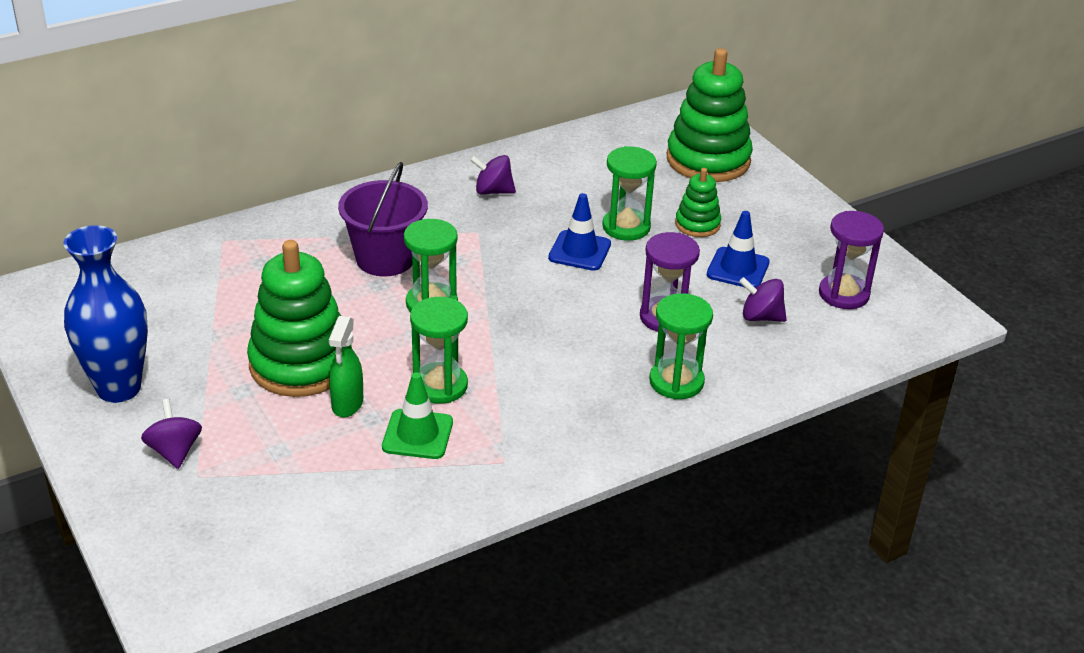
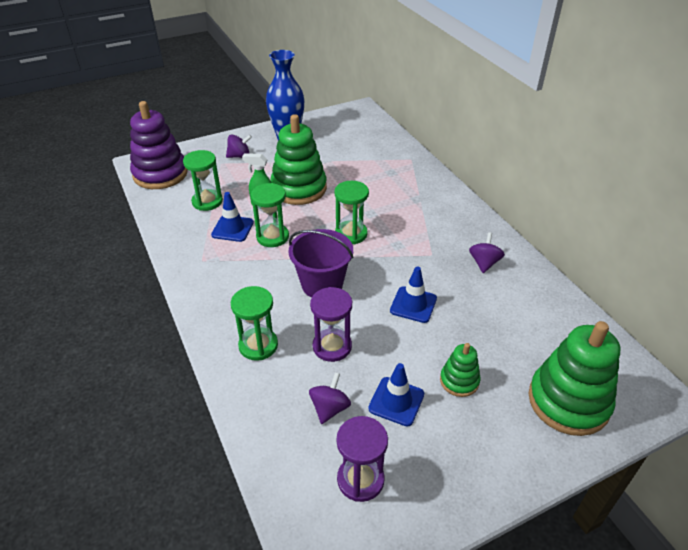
camera: 95 degrees right, 5 degrees up
purple bucket [338,162,428,276] -> purple bucket moved to [289,229,353,297]
green traffic cone [382,372,453,459] -> blue traffic cone [211,192,254,242]
green hourglass [602,146,657,241] -> green hourglass moved to [183,150,223,211]
none -> purple stacking toy [130,101,188,189]

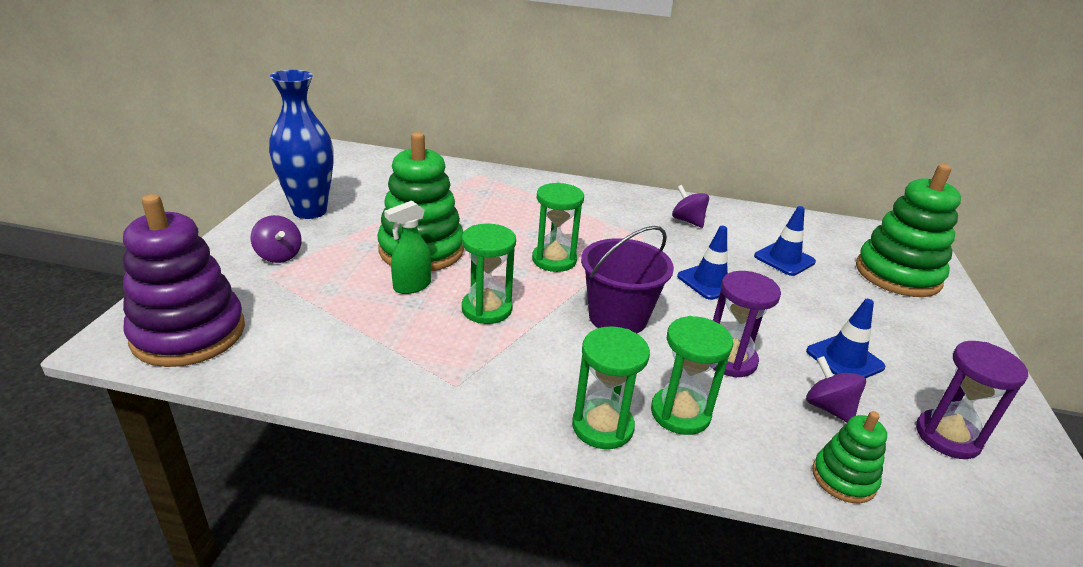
camera: 55 degrees left, 10 degrees down
green hourglass [183,150,223,211] -> green hourglass moved to [572,326,650,449]
blue traffic cone [211,192,254,242] -> blue traffic cone moved to [754,206,816,276]
purple spinning top [226,134,252,158] -> purple spinning top turned 120 degrees clockwise [251,215,302,263]
green stacking toy [440,343,480,397] -> green stacking toy moved to [812,411,887,504]

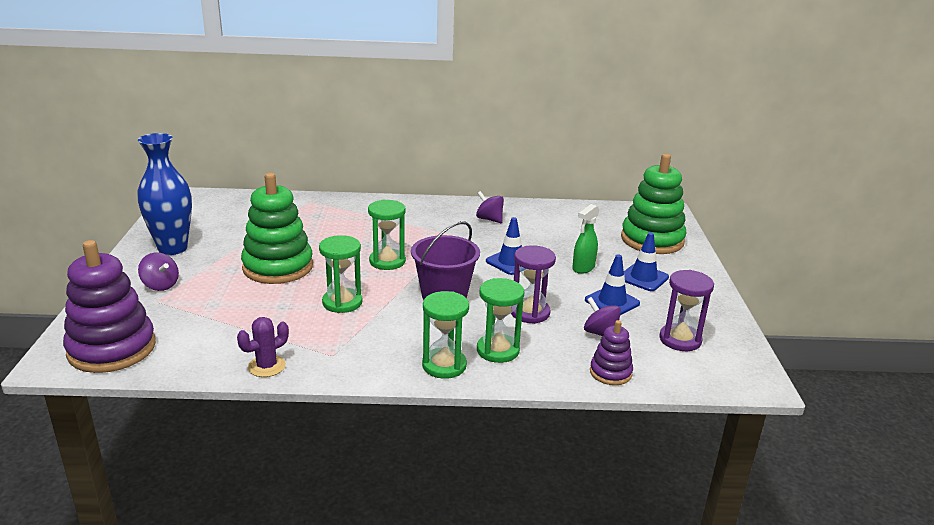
camera: 10 degrees left, 5 degrees down
green spray bottle [384,200,431,294] -> green spray bottle moved to [572,204,599,274]
blue traffic cone [754,206,816,276] -> blue traffic cone moved to [624,232,669,291]
green stacking toy [812,411,887,504] -> purple stacking toy [590,320,633,385]
none -> purple cactus [237,317,289,377]

